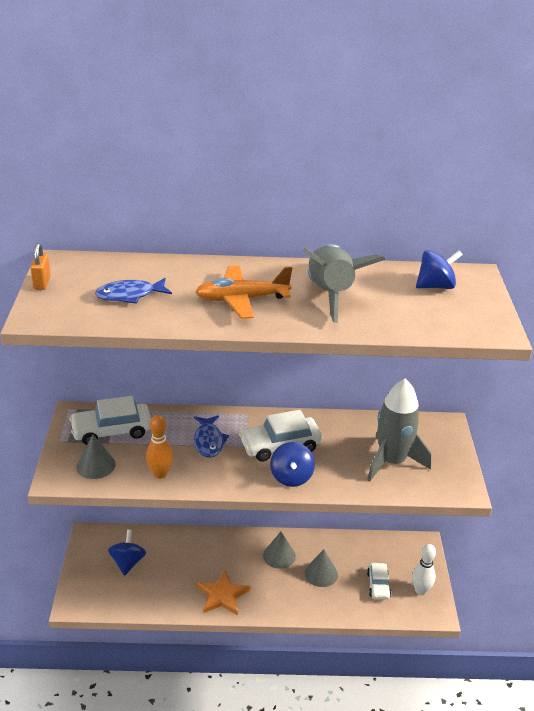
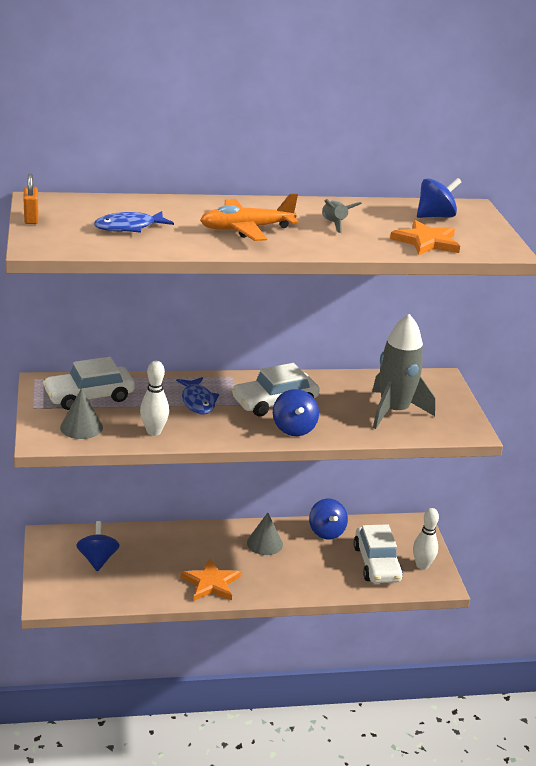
camera: 10 degrees left, 5 degrees down
orange bowling pin [146,415,173,479] -> white bowling pin [140,361,169,436]
grey rocket [303,244,385,323] -> grey rocket [322,199,362,233], size x0.46
grey cone [305,549,338,587] -> none
white car [367,563,391,599] -> white car [353,524,403,583], size x1.66
none -> blue spinning top [309,499,348,539]
none -> orange star [390,220,460,255]

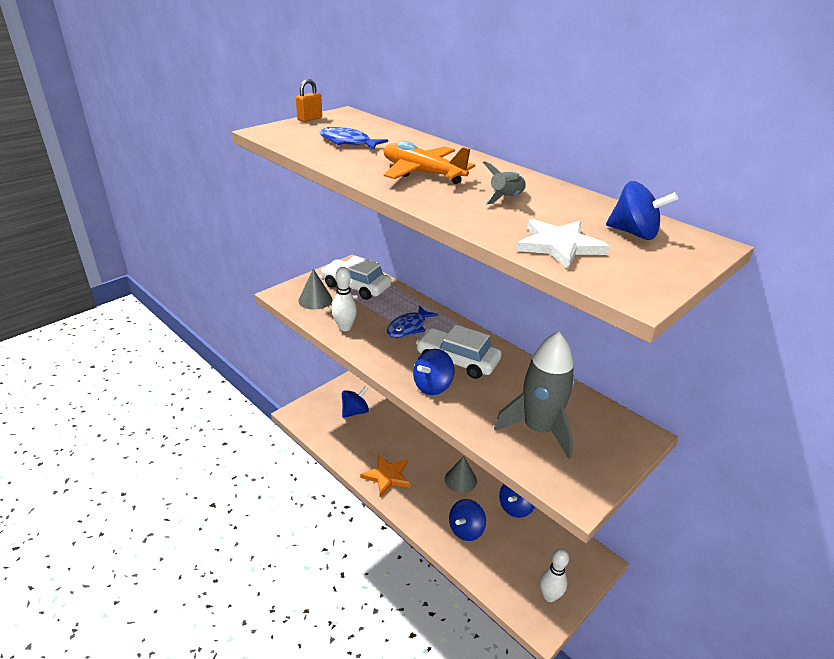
camera: 55 degrees right, 5 degrees up
white car [353,524,403,583] -> none
orange star [390,220,460,255] -> white star [517,219,610,269]
none -> blue spinning top [449,499,486,541]

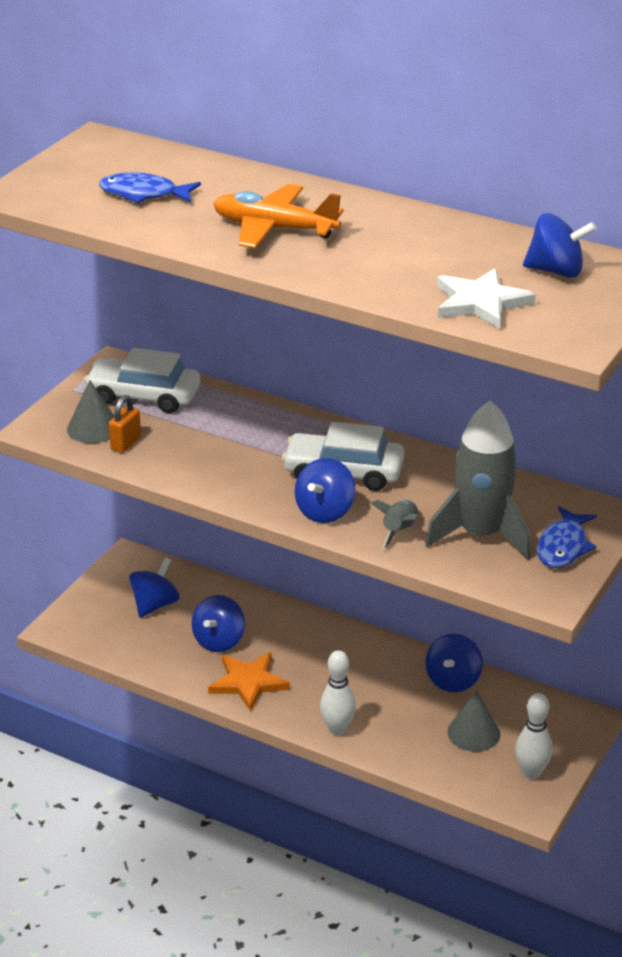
camera: 15 degrees left, 0 degrees up
orange padlock [296,79,322,122] -> orange padlock moved to [109,395,141,453]
white bowling pin [332,267,357,331] -> white bowling pin moved to [320,650,356,735]
blue fish [387,305,438,338] -> blue fish moved to [537,506,597,568]
grey cone [445,456,477,493] -> grey cone moved to [447,691,500,752]
blue spinning top [449,499,486,541] -> blue spinning top moved to [192,595,245,652]
grey rocket [483,161,526,204] -> grey rocket moved to [371,500,419,549]

